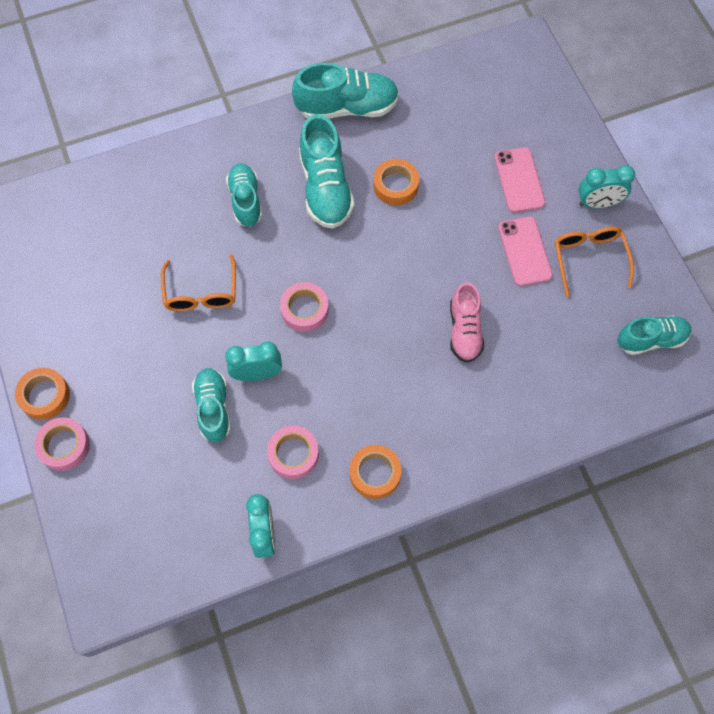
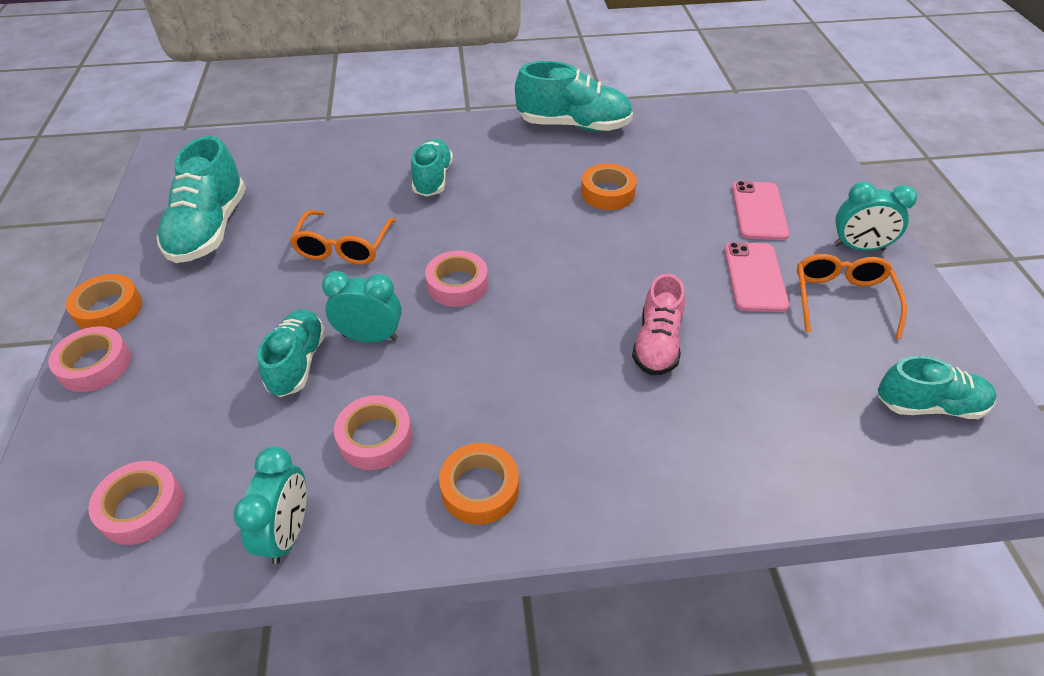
camera: 15 degrees right, 20 degrees down
turquoise shoe [299,114,354,229] -> turquoise shoe moved to [156,136,246,263]
none -> pink tape [89,461,183,545]

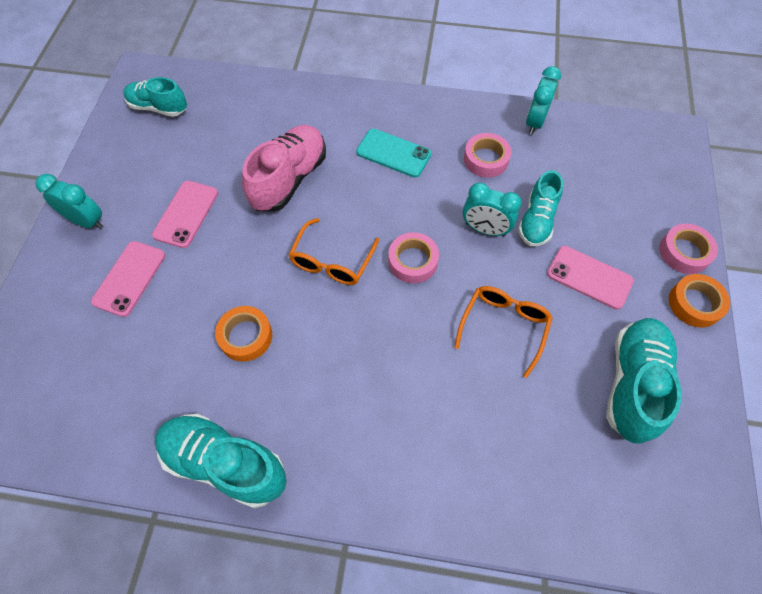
camera: 165 degrees left, 15 degrees up
pink tape [89,461,183,545] -> none
turquoise shoe [411,139,453,197] -> none
orange tape [439,443,519,524] -> none
pink shoe [632,274,685,375] -> pink shoe [242,125,326,212], size x1.52
orange glasses [797,254,907,339] -> orange glasses moved to [289,218,379,285]
none -> turquoise phone [356,129,431,177]
none -> pink phone [547,246,634,310]

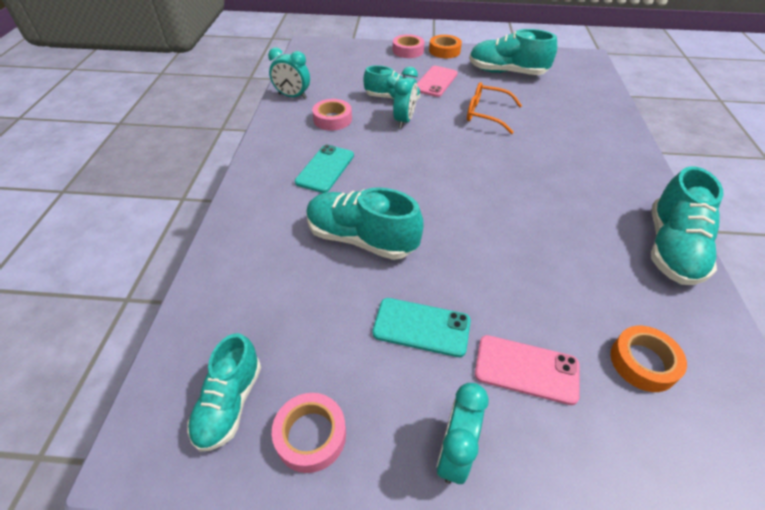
camera: 95 degrees left, 15 degrees down
pink phone [152,181,218,248] -> turquoise phone [372,298,471,357]
orange tape [215,306,272,362] -> orange tape moved to [610,326,687,392]
pink shoe [242,125,326,212] -> turquoise shoe [306,187,424,260]
orange glasses [289,218,379,285] -> none
pink tape [388,232,439,283] -> pink tape moved to [272,393,346,473]

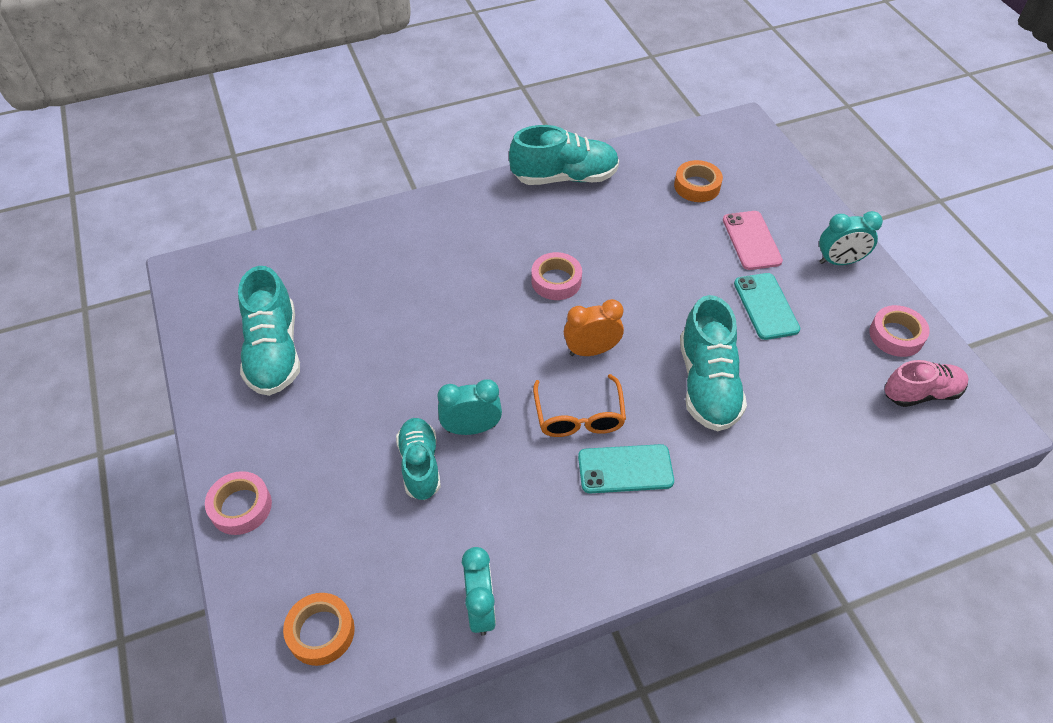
camera: 115 degrees left, 5 degrees up
turquoise shoe [187,333,261,451] -> pink shoe [885,360,969,407]
pink tape [312,99,352,131] -> pink tape moved to [531,252,582,300]
pink phone [417,66,458,97] -> none
orange tape [429,35,462,58] -> orange tape moved to [283,593,355,666]
orange glasses [467,82,522,134] -> orange glasses moved to [533,374,626,437]
none -> orange clock [564,299,624,356]

